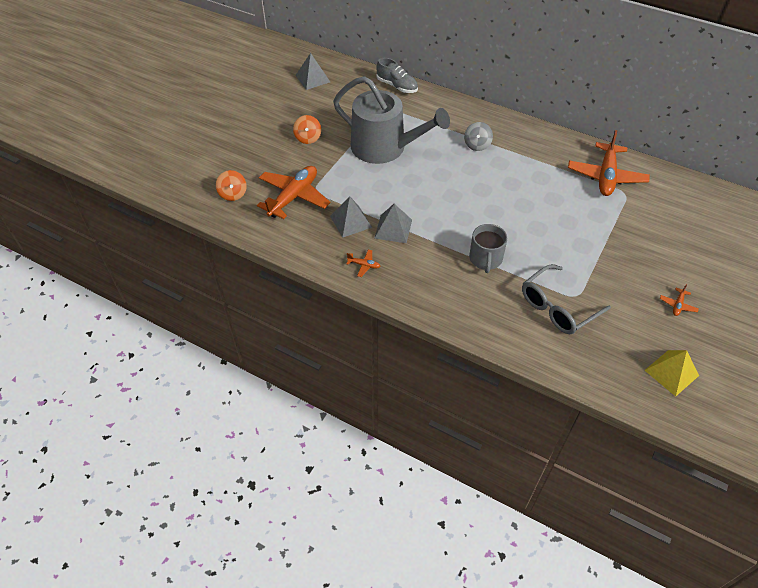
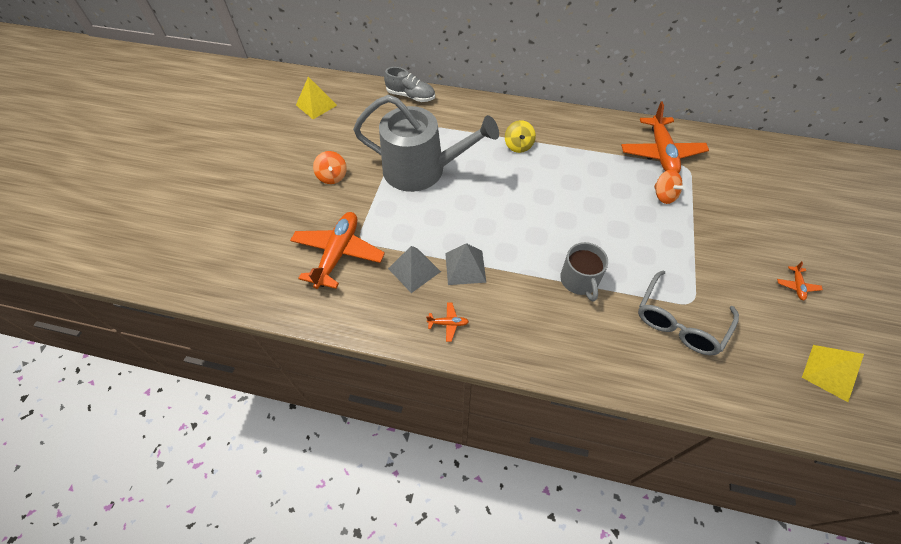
camera: 15 degrees left, 5 degrees up
orange spinning top [216,170,247,201] -> orange spinning top moved to [654,170,685,204]
grey pyramid [295,53,330,90] -> yellow pyramid [296,77,337,119]
grey spinning top [464,122,493,151] -> yellow spinning top [505,120,536,153]

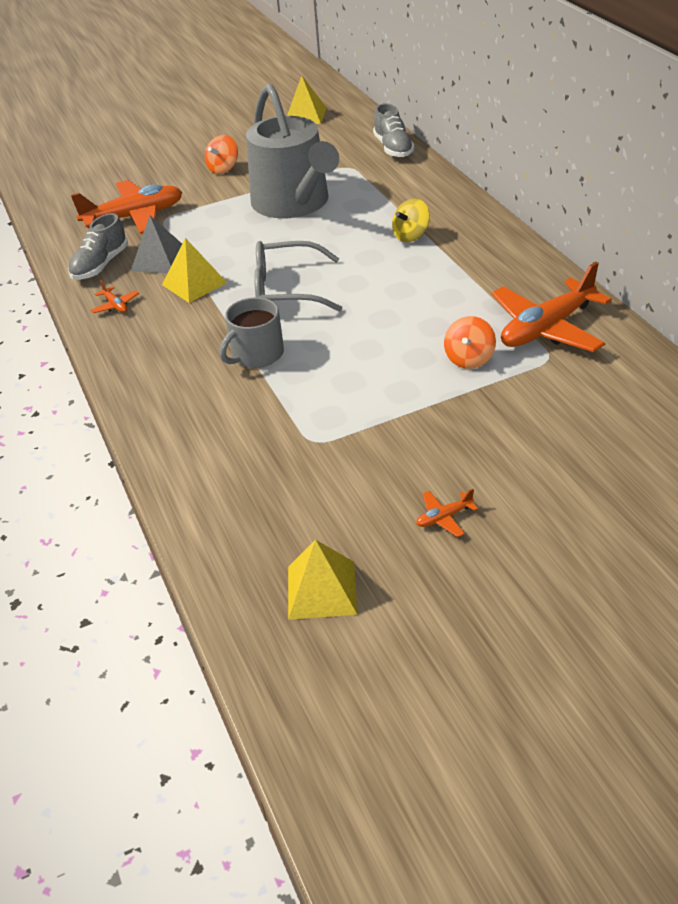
camera: 55 degrees right, 15 degrees down
grey pyramid [445,243,486,285] -> yellow pyramid [162,238,227,303]
grey glasses [638,270,739,355] -> grey glasses moved to [254,241,342,312]
none -> grey shoe [68,213,128,280]

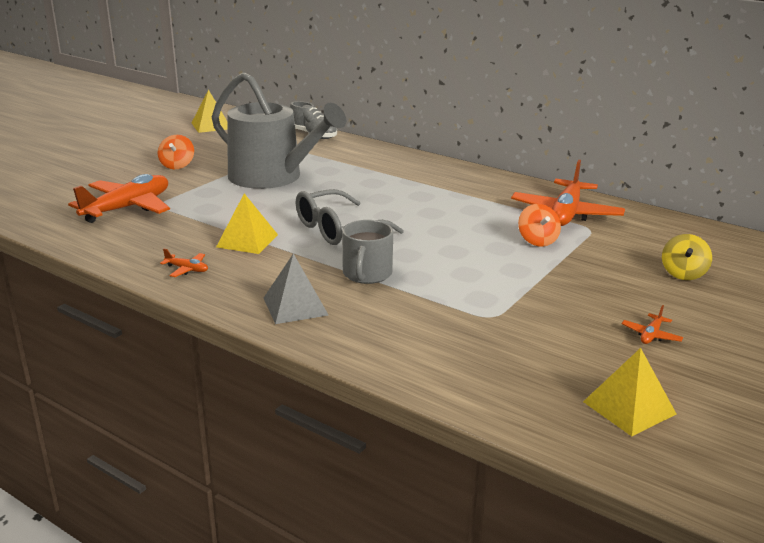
camera: 35 degrees left, 15 degrees down
grey shoe [68,213,128,280] -> none
grey pyramid [131,215,182,273] -> grey pyramid moved to [264,253,328,324]
yellow spinning top [392,199,430,242] -> yellow spinning top moved to [662,234,712,280]

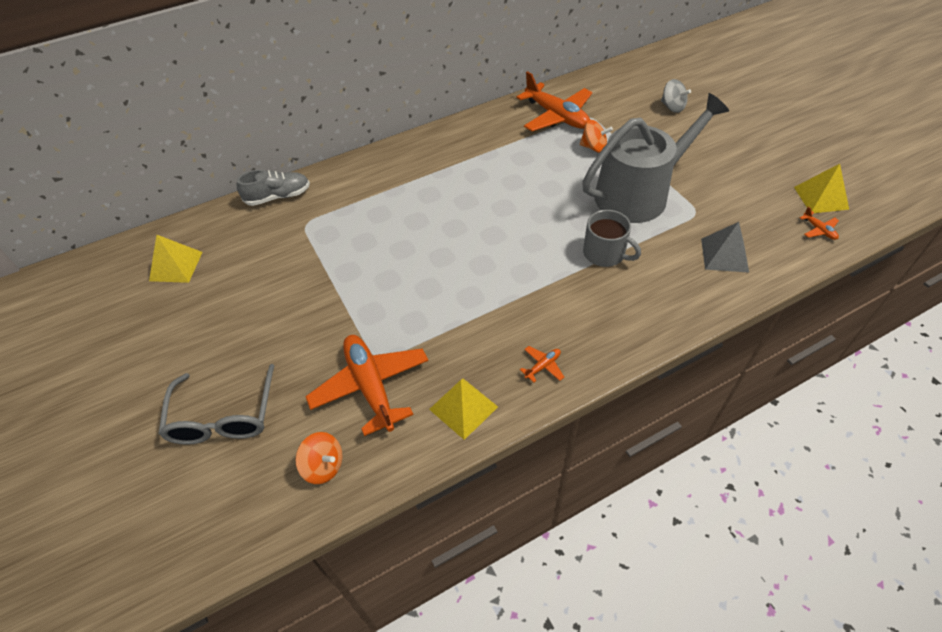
camera: 60 degrees left, 25 degrees up
orange spinning top [158,135,194,169] -> orange spinning top moved to [296,432,343,484]
grey watering can [212,72,346,189] -> grey watering can moved to [582,93,729,223]
yellow pyramid [216,193,278,254] -> yellow pyramid moved to [429,379,498,440]
grey pyramid [264,253,328,324] -> grey pyramid moved to [701,222,749,273]
grey glasses [296,189,404,245] -> grey glasses moved to [158,364,274,445]
orange plane [622,305,683,344] -> orange plane moved to [800,206,839,240]
yellow spinning top [662,234,712,280] -> grey spinning top [661,79,691,113]

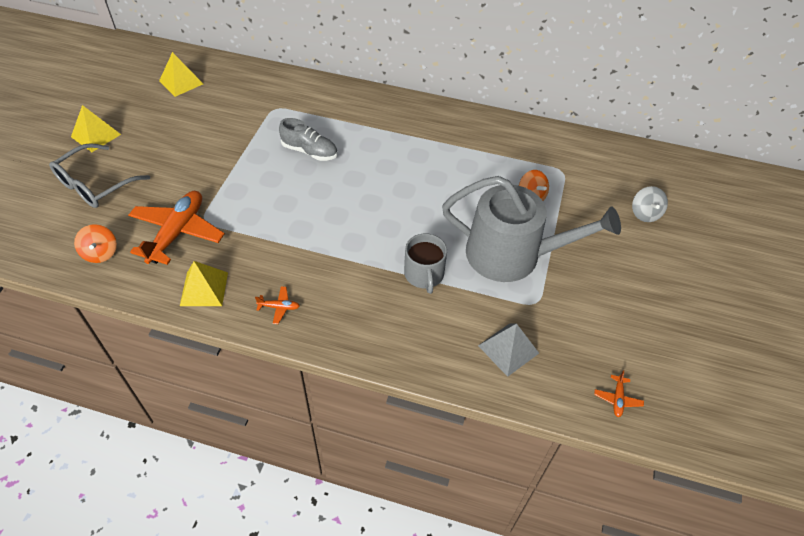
camera: 40 degrees right, 0 degrees up
grey shoe [237,170,310,206] -> grey shoe moved to [279,118,338,161]
orange plane [516,71,592,131] -> none
yellow pyramid [794,164,849,213] -> yellow pyramid moved to [71,105,121,152]

